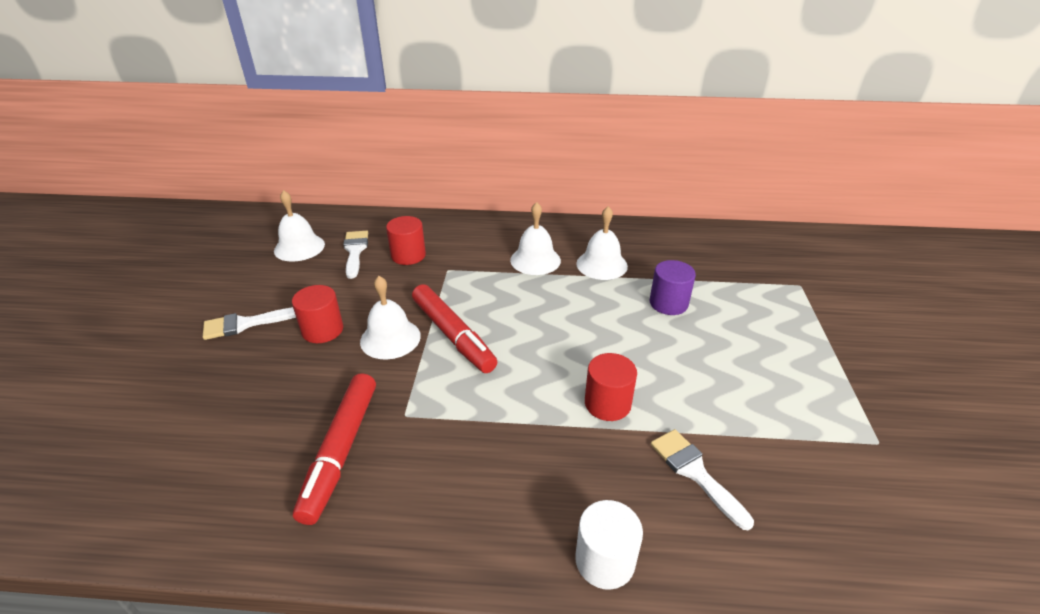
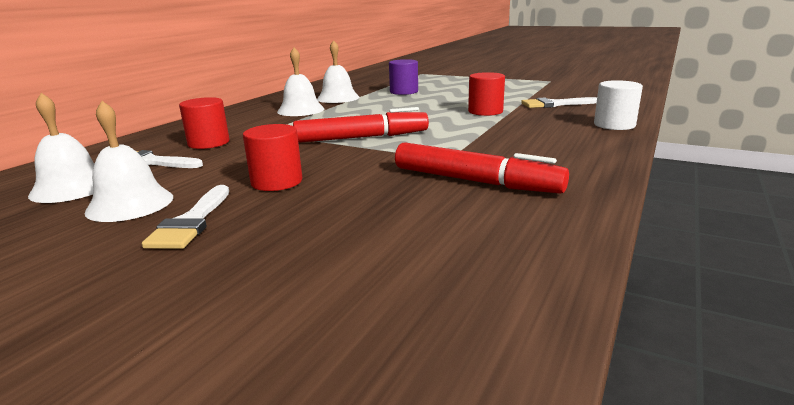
camera: 65 degrees left, 15 degrees down
white bell [360,276,421,360] -> white bell moved to [85,101,173,222]

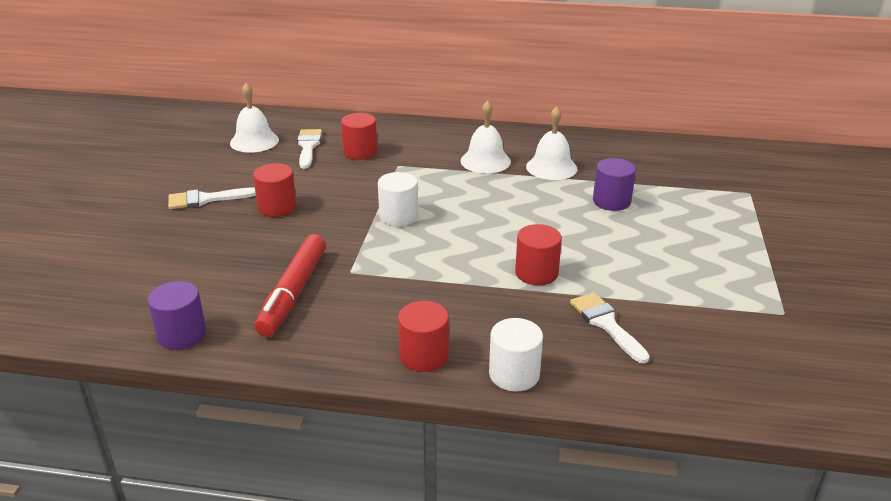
camera: 70 degrees right, 10 degrees up
white bell [85,101,173,222] -> none
red marker [293,107,429,143] -> white cylinder [378,172,418,227]
none -> purple cylinder [148,281,206,350]
none -> red cylinder [398,301,449,372]

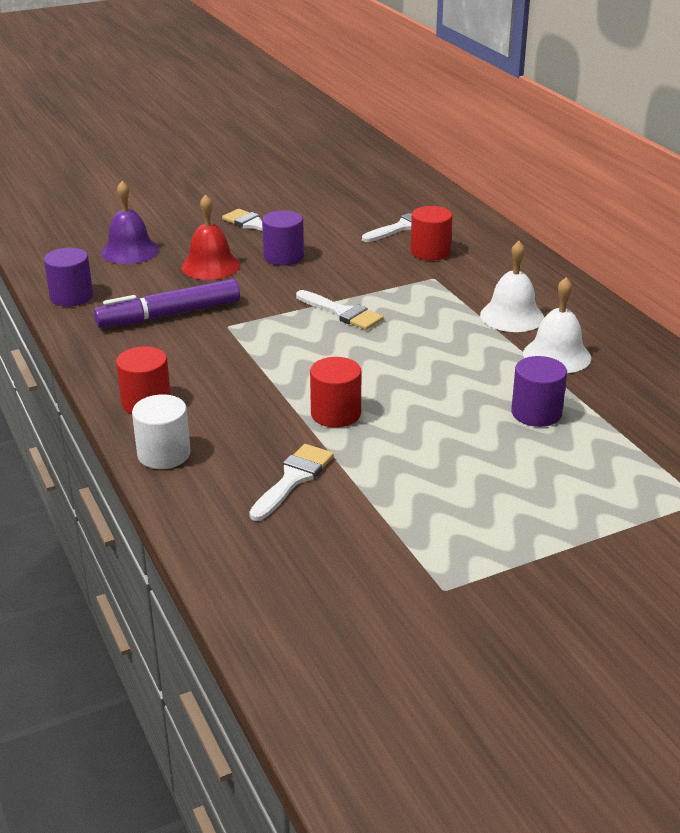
camera: 55 degrees right, 0 degrees up
white bell [230,82,279,153] -> none
red cylinder [253,163,297,217] -> purple cylinder [262,210,304,265]
red marker [254,234,326,337] -> purple marker [94,279,240,328]
white cylinder [378,172,418,227] -> white brush [296,290,384,330]
none -> purple bell [101,181,159,264]
none -> red bell [181,194,240,280]

